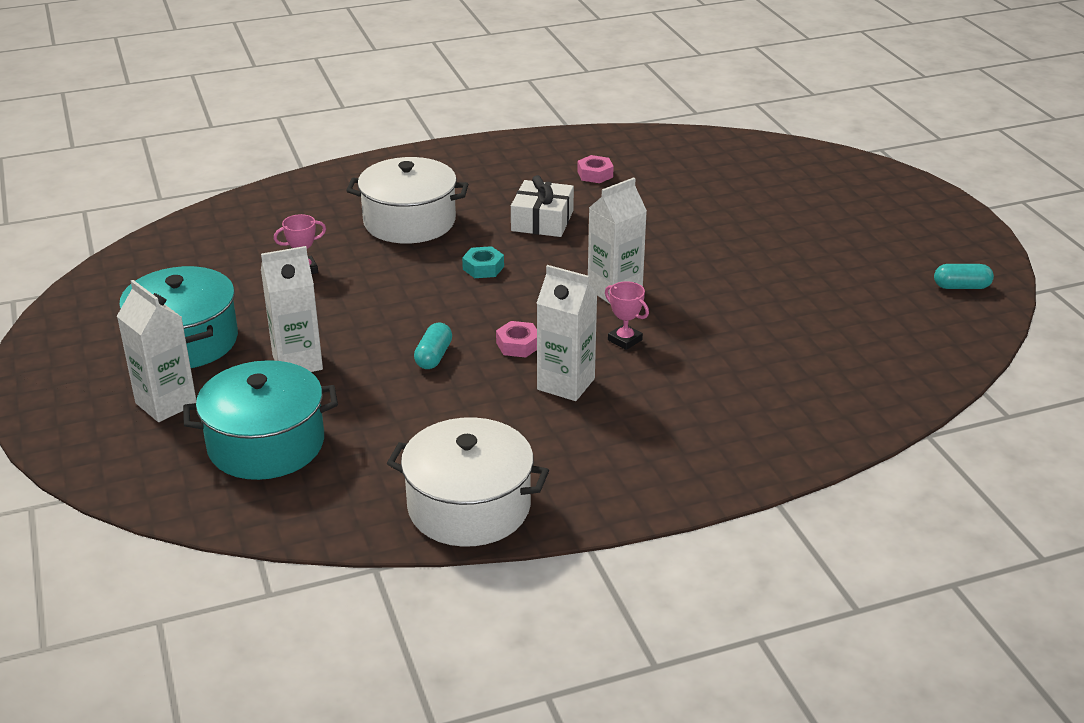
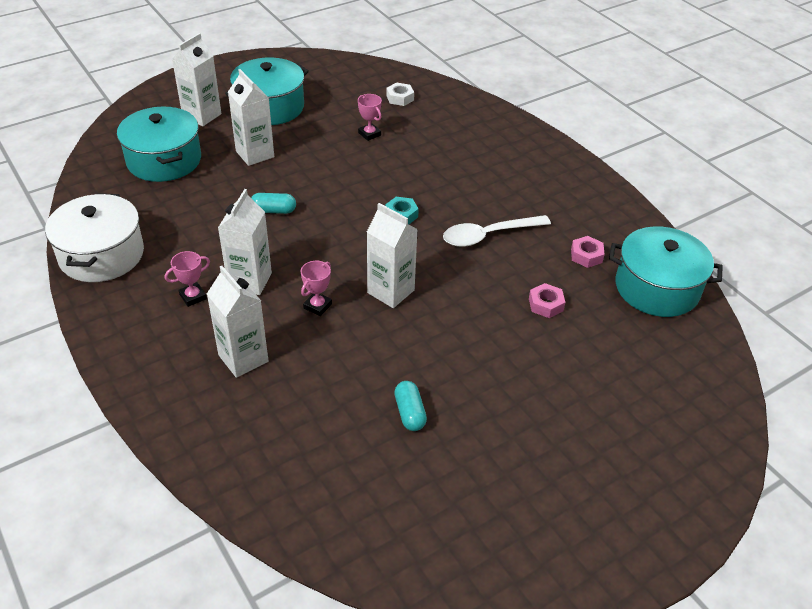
camera: 75 degrees right, 10 degrees up
white pot [346,157,468,244] -> none
pink nut [496,321,537,357] -> pink nut moved to [529,283,565,318]
white gift [511,175,574,237] -> white spoon [443,215,551,247]
turquoise capsule [934,264,994,289] -> turquoise capsule moved to [394,381,427,431]
none -> pink trophy [165,251,210,307]
none -> white carton [207,266,268,378]
none -> white nut [386,83,414,106]
none -> turquoise pot [609,226,723,317]

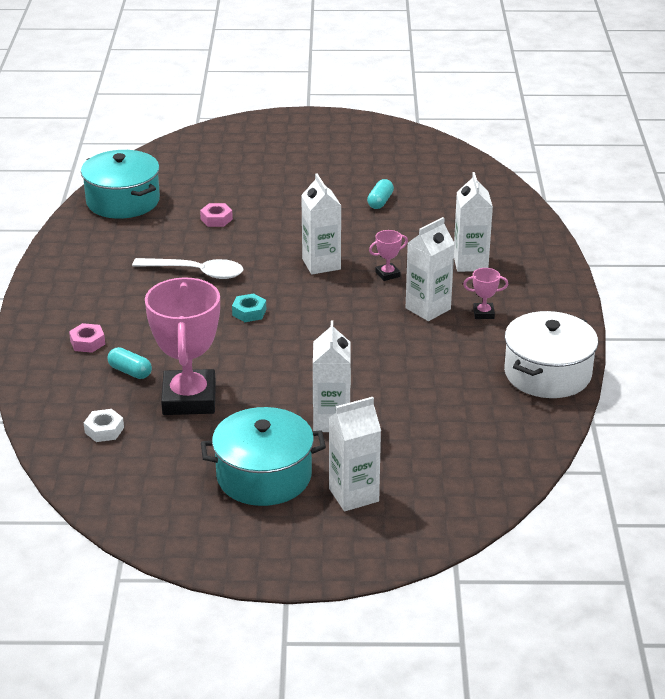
camera: 145 degrees left, 10 degrees down
turquoise pot [117,107,201,182] -> none
turquoise capsule [251,193,296,214] -> turquoise capsule moved to [108,347,152,379]
pink trophy [358,94,382,141] -> pink trophy [145,277,220,415], size x2.44
pink nut [571,236,605,268] -> pink nut moved to [69,323,105,353]

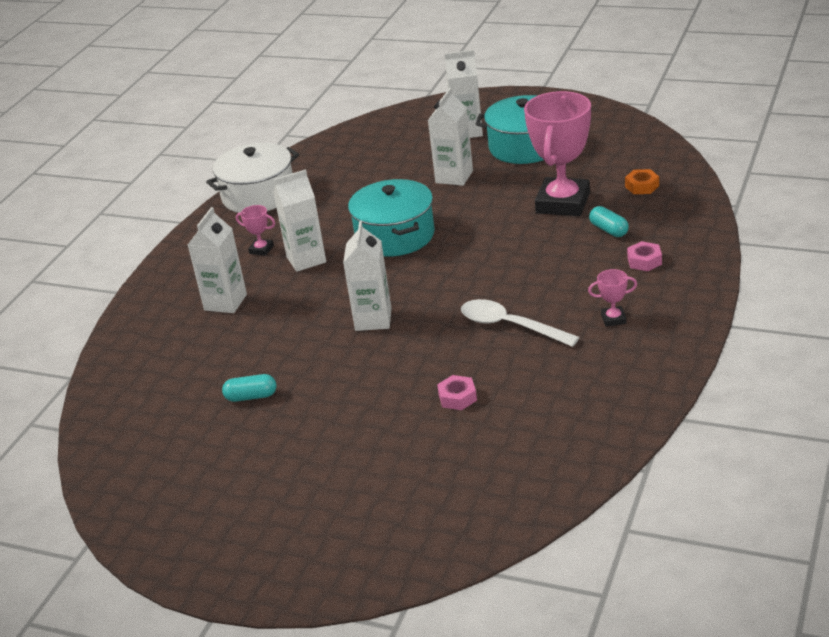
camera: 155 degrees left, 0 degrees up
turquoise pot [81,150,160,219] -> turquoise pot moved to [348,179,435,257]
white nut [84,409,124,442] -> orange nut [625,169,659,194]
turquoise nut [232,293,266,322] -> none
turquoise capsule [367,179,394,209] -> turquoise capsule turned 45 degrees clockwise [222,374,276,402]
pink trophy [369,230,408,281] -> pink trophy moved to [588,269,637,327]

